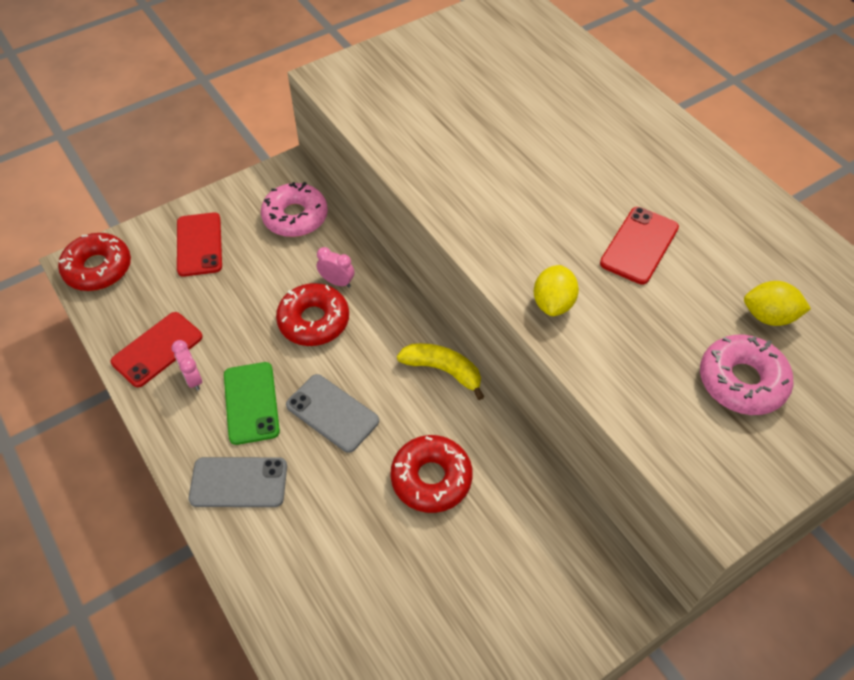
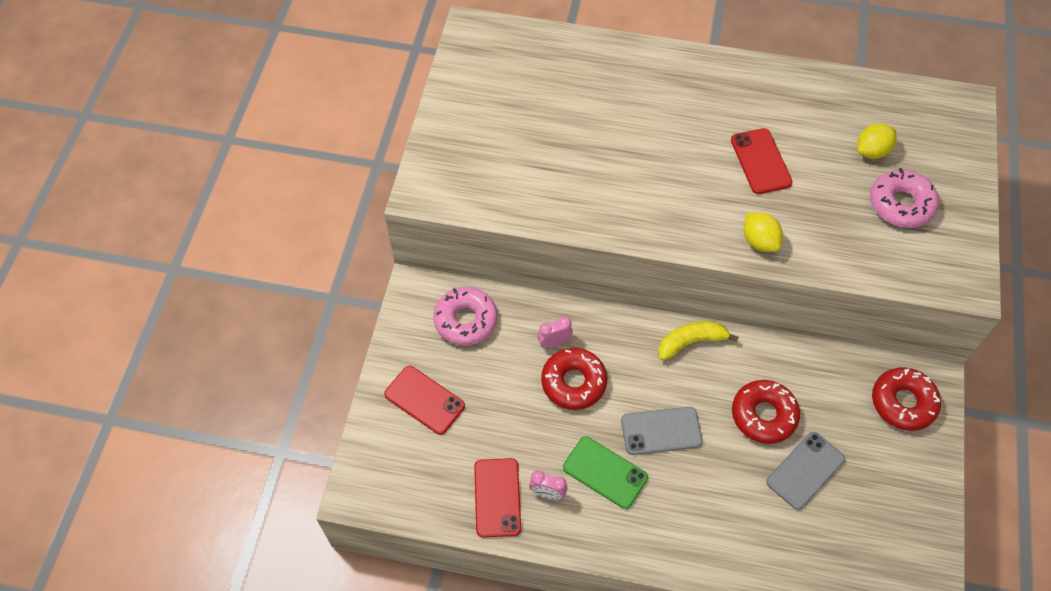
camera: 45 degrees left, 5 degrees up
red donut [58,233,131,291] -> red donut moved to [872,367,941,431]
grey phone [189,457,287,507] -> grey phone moved to [766,432,845,510]

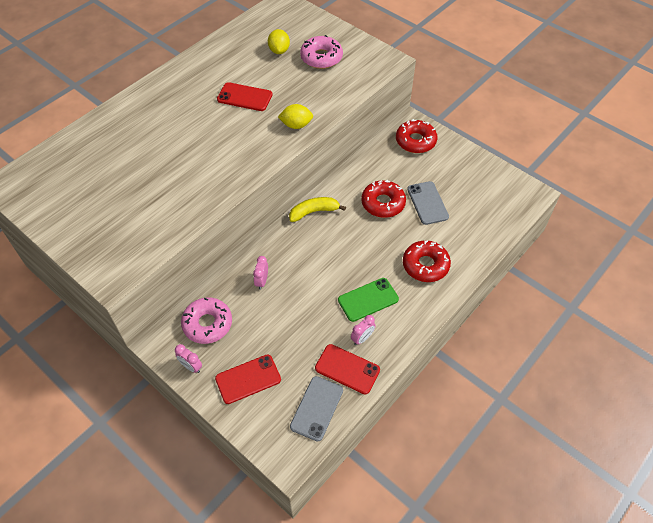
camera: 60 degrees left, 5 degrees down
red donut [541,348,607,410] -> red donut moved to [403,240,451,282]
grey phone [621,407,703,455] -> grey phone moved to [290,376,343,442]
yellow banana [658,321,739,361] -> yellow banana turned 60 degrees clockwise [289,197,346,222]
none -> pink clock [175,344,202,373]

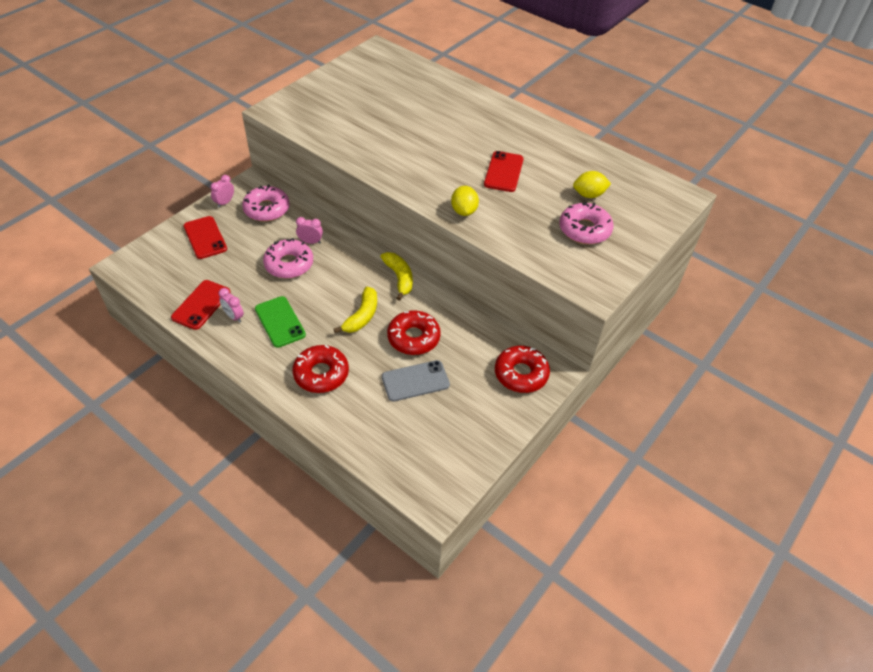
camera: 85 degrees right, 5 degrees down
grey phone [290,376,343,442] -> none
none -> pink donut [263,238,313,278]
none -> yellow banana [334,287,377,333]

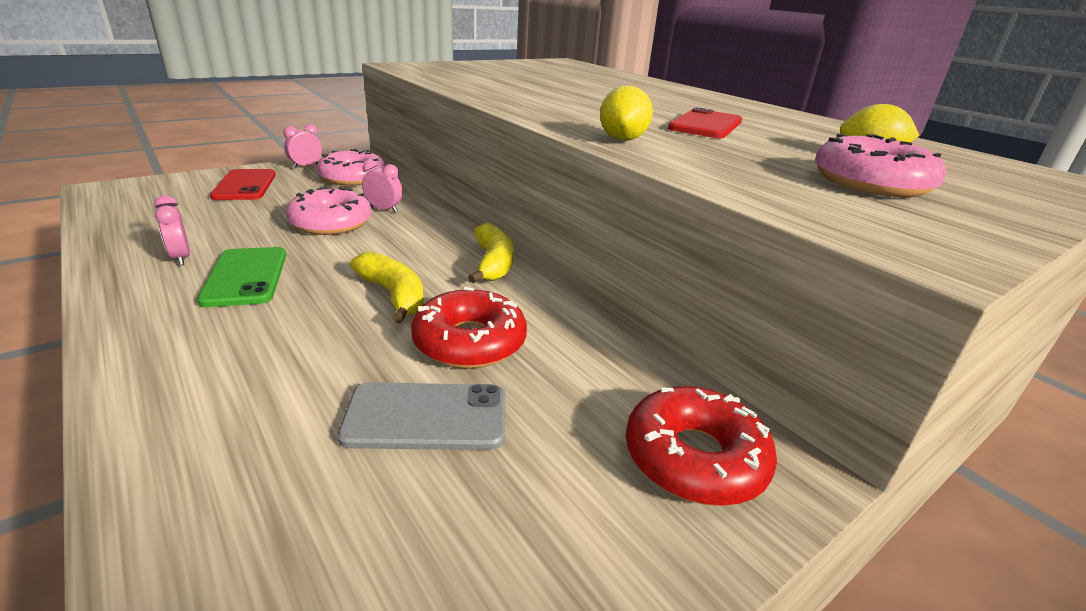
camera: 15 degrees right, 20 degrees down
red phone [171,280,231,330] -> none
red donut [293,345,349,393] -> none
yellow banana [334,287,377,333] -> yellow banana turned 75 degrees counterclockwise [350,252,424,324]

